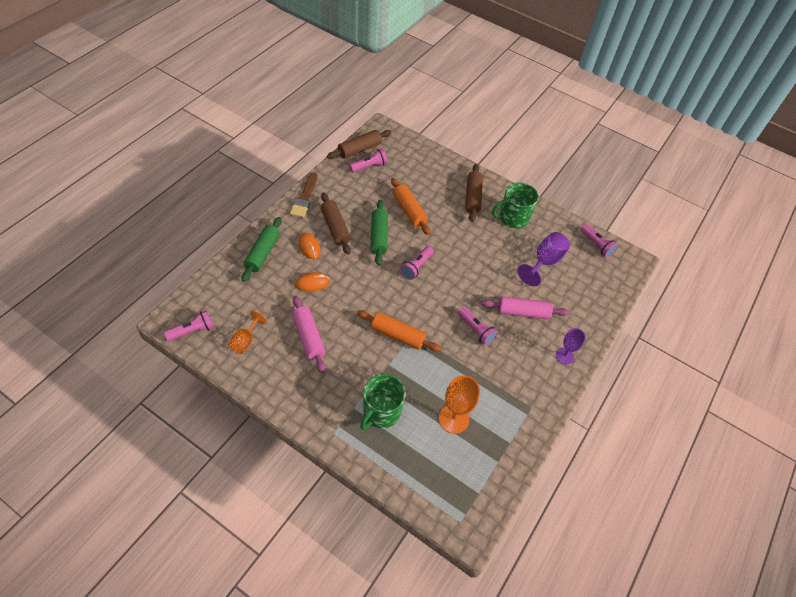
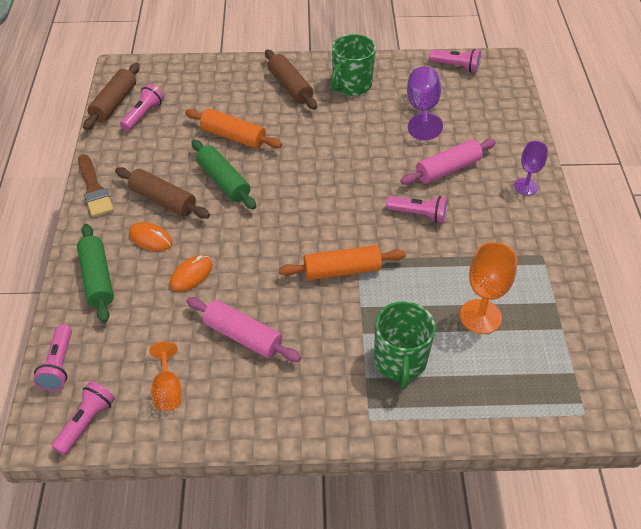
camera: 30 degrees left, 5 degrees down
pink flashlight [400,246,433,280] -> pink flashlight moved to [33,324,72,391]

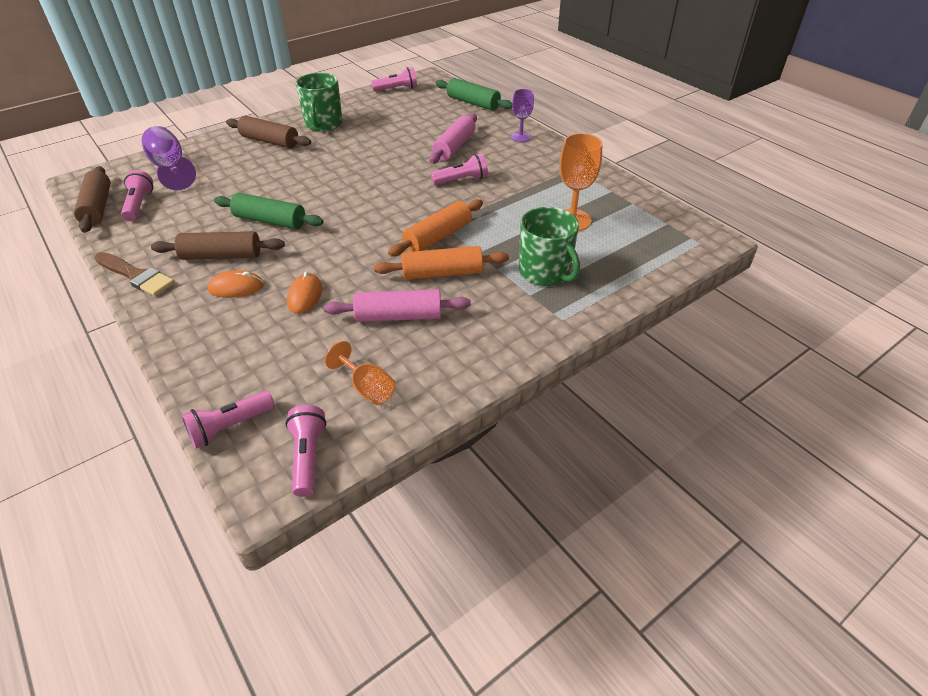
camera: 35 degrees left, 5 degrees down
pink flashlight [33,324,72,391] -> pink flashlight turned 90 degrees clockwise [181,391,275,449]
green rolling pin [77,224,114,323] -> green rolling pin moved to [436,78,512,111]
orange rolling pin [185,109,282,149] -> orange rolling pin moved to [374,246,509,280]
purple goblet [407,67,443,141] -> purple goblet moved to [142,126,196,190]

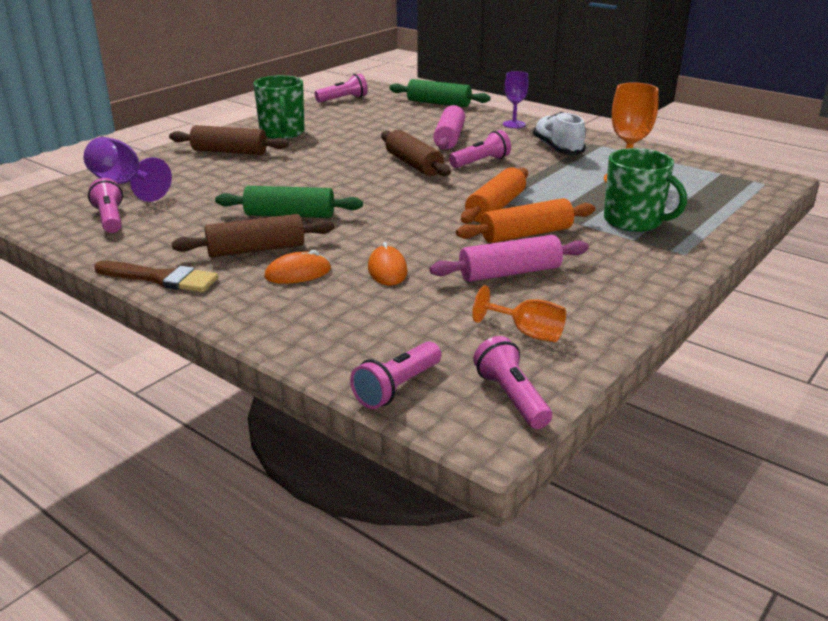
camera: 15 degrees left, 15 degrees down
brown rolling pin [74,166,110,233] -> brown rolling pin moved to [381,130,451,176]
none -> white shoe [533,112,586,155]

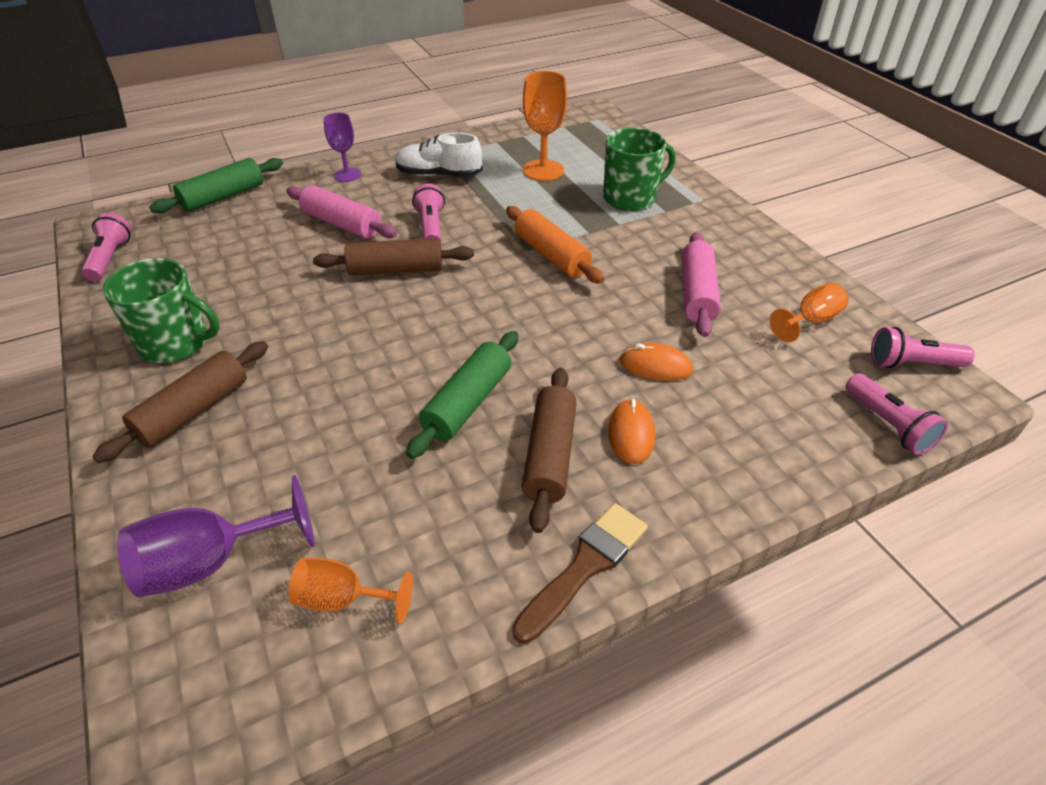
camera: 65 degrees left, 15 degrees up
pink flashlight [88,178,123,233] -> orange goblet [289,558,413,624]
orange rolling pin [456,198,595,243] -> none

